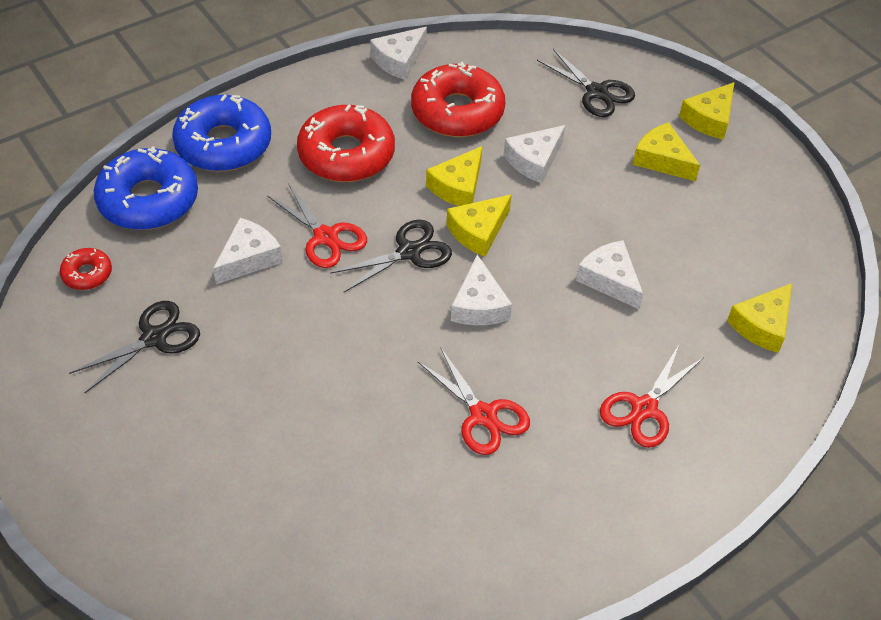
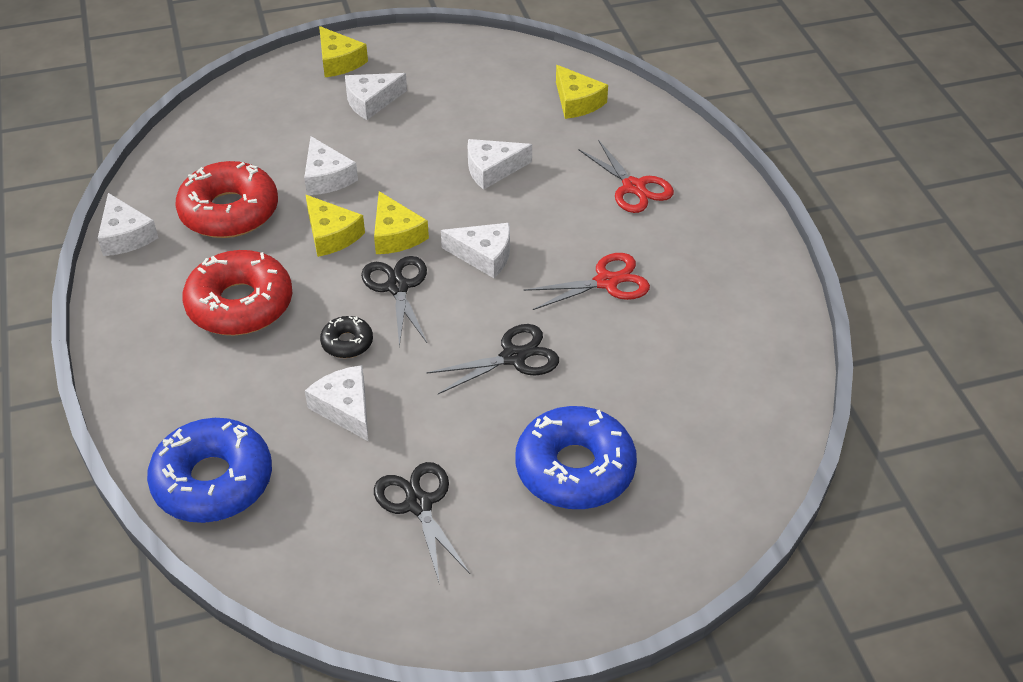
camera: 70 degrees left, 5 degrees down
red donut [60,248,112,290] -> none
blue donut [172,94,271,172] -> blue donut moved to [515,406,637,509]
red scissors [267,183,367,268] -> black donut [320,316,373,358]
black scissors [537,49,635,117] -> black scissors moved to [426,324,559,394]
yellow cheese [633,122,700,181] -> white cheese [345,73,407,120]

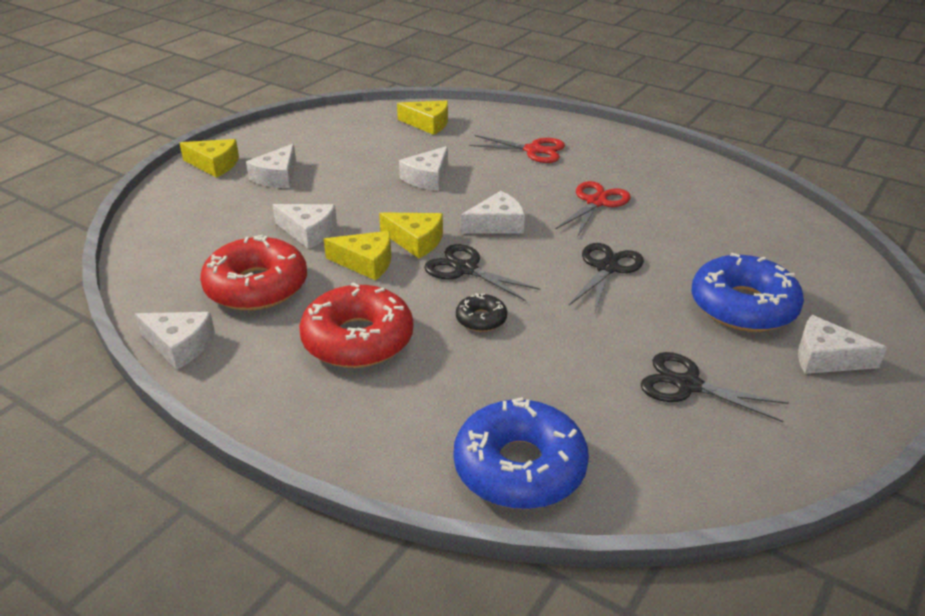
camera: 40 degrees left, 10 degrees down
white cheese [305,365,368,441] -> white cheese moved to [798,315,887,374]

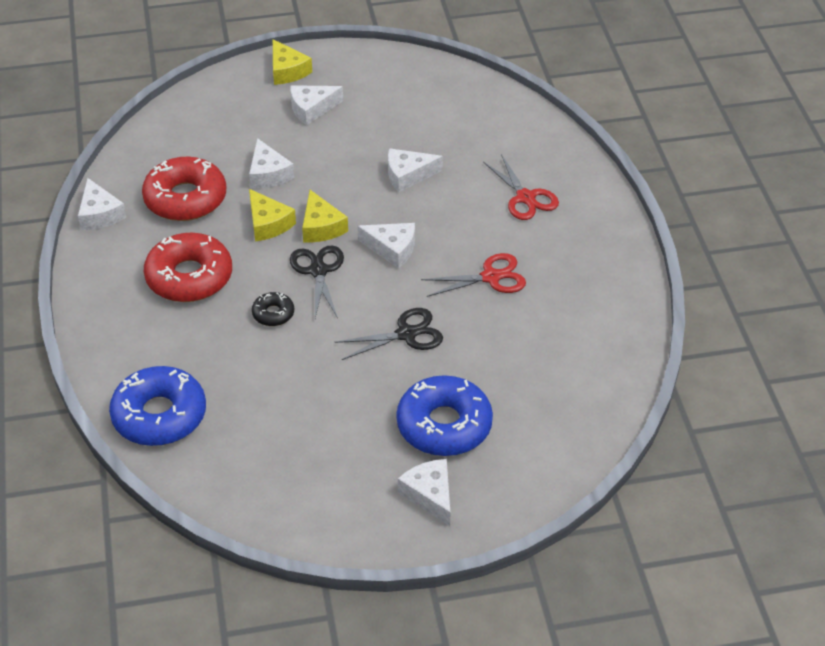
camera: 45 degrees right, 10 degrees up
yellow cheese [397,101,448,135] -> none
black scissors [641,352,789,422] -> none

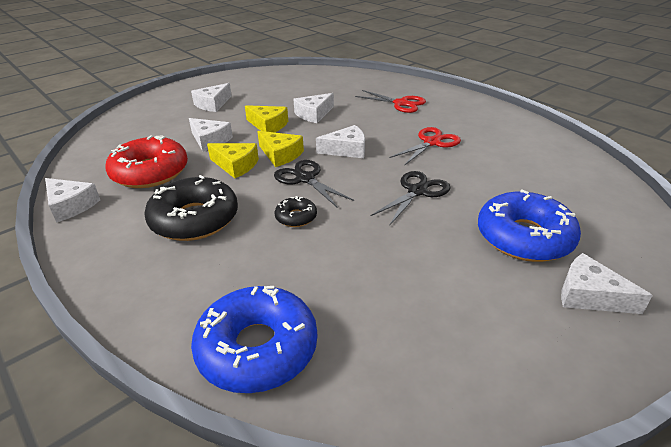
camera: 30 degrees left, 10 degrees down
red donut [144,233,232,302] -> black donut [144,175,238,241]
yellow cheese [273,39,312,85] -> yellow cheese moved to [245,105,288,132]

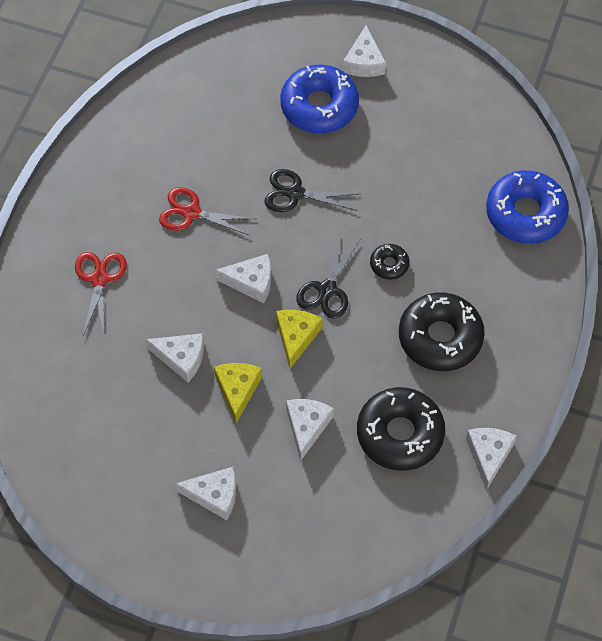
camera: 120 degrees left, 25 degrees up
red donut [106,135,188,188] -> black donut [357,387,445,471]
yellow cheese [207,143,259,178] -> none
white cheese [316,125,365,158] -> white cheese turned 135 degrees clockwise [215,254,271,303]

